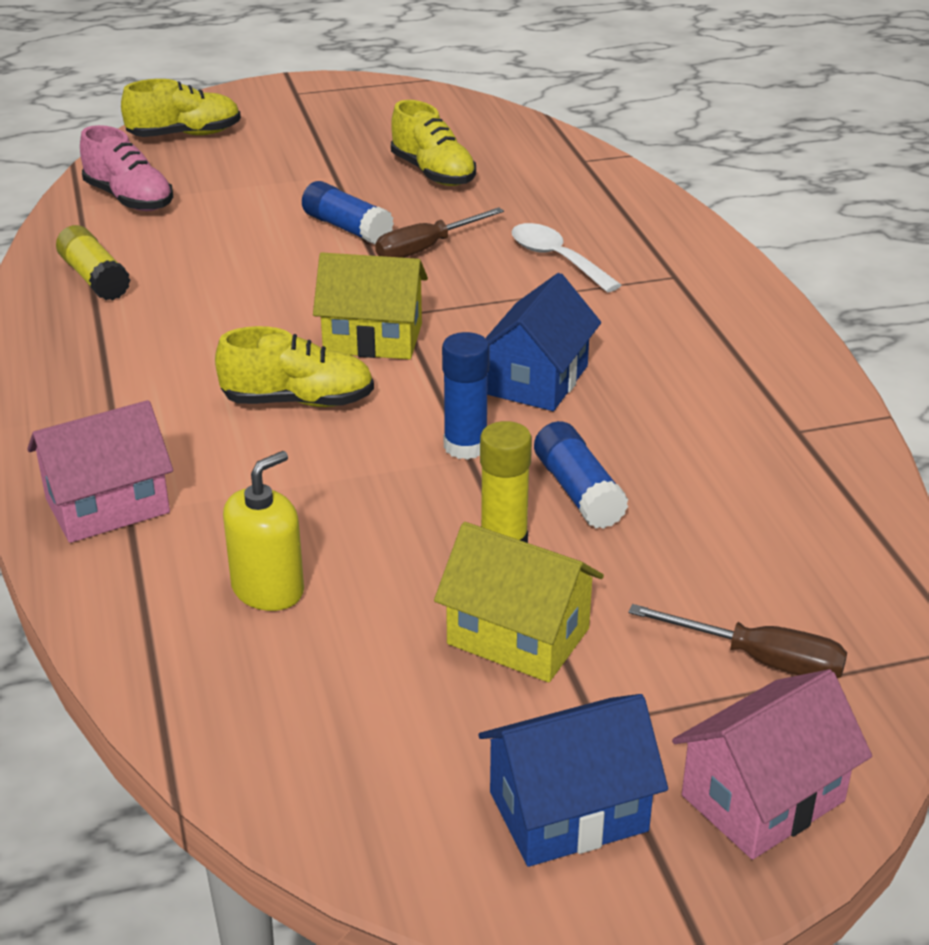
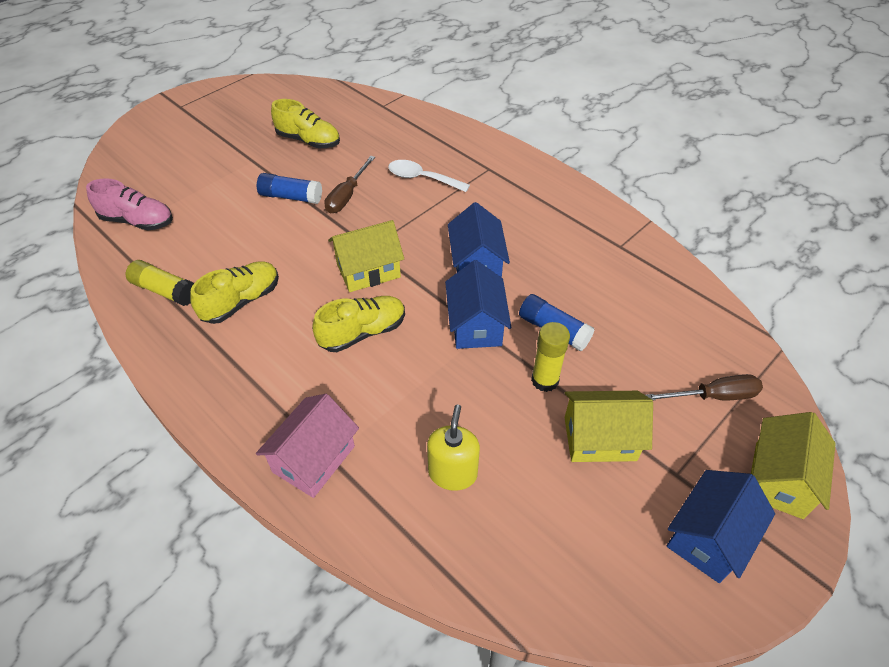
camera: 30 degrees left, 15 degrees up
yellow shoe [121,79,241,137] -> yellow shoe moved to [190,261,279,324]
blue glue stick [442,332,490,460] -> blue house [445,260,511,349]
pink house [672,669,872,860] -> yellow house [751,412,836,519]

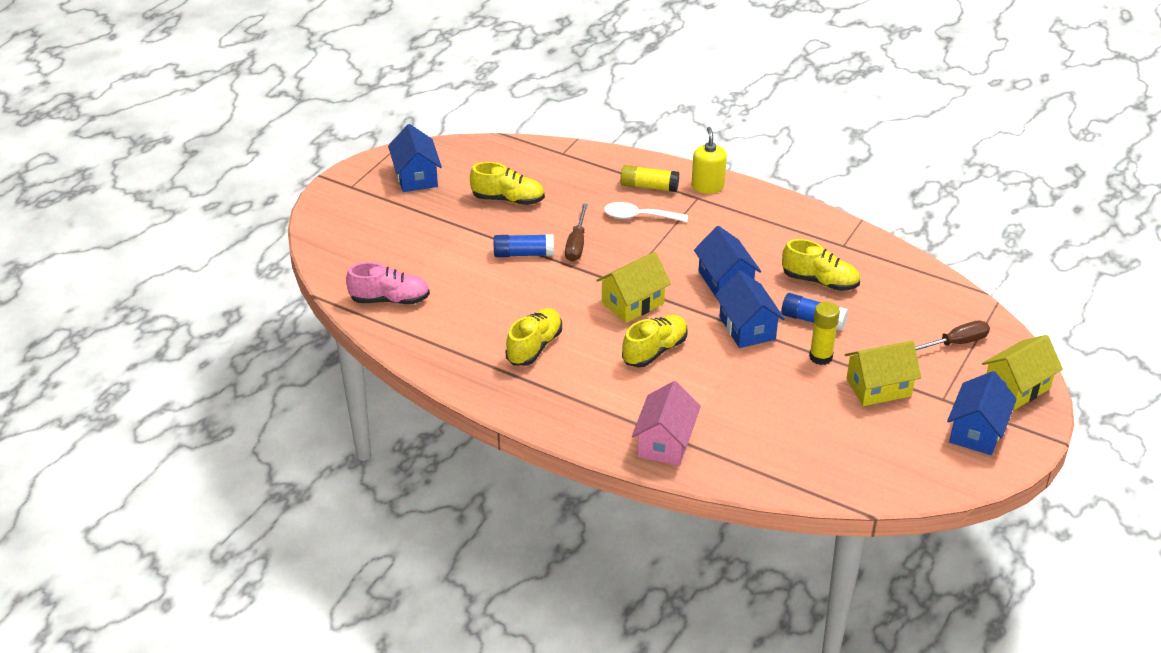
camera: 15 degrees left, 10 degrees down
yellow glue stick [126,260,194,306] -> yellow glue stick moved to [620,165,679,192]
yellow soap dispenser [427,405,480,491] -> yellow soap dispenser moved to [692,127,727,194]
yellow house [751,412,836,519] -> yellow house turned 45 degrees clockwise [982,335,1063,410]
none -> blue house [388,124,442,192]
none -> yellow shoe [782,239,860,291]

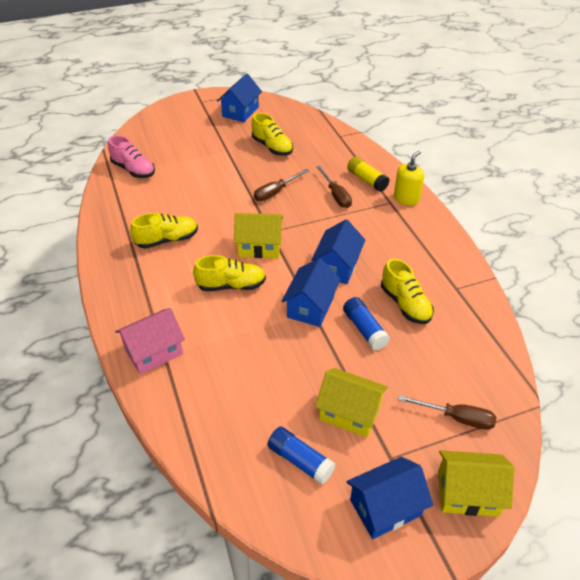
camera: 40 degrees right, 5 degrees up
blue glue stick [494,234,554,257] -> blue glue stick moved to [268,427,335,485]
white spoon [604,202,688,222] -> brown screwdriver [317,166,352,208]
yellow glue stick [809,302,840,365] -> none

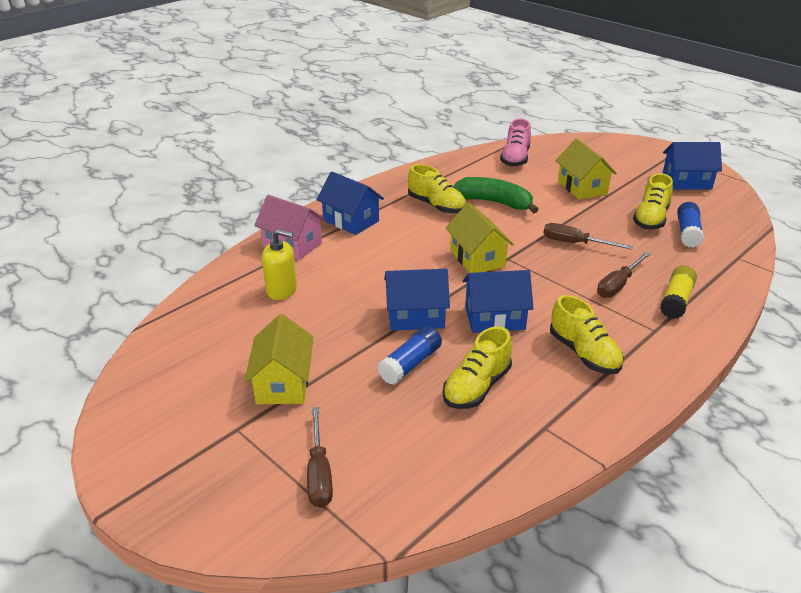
camera: 65 degrees right, 10 degrees down
yellow shoe [193,255,266,291] -> yellow shoe moved to [550,295,624,374]
blue glue stick [268,427,335,485] -> blue glue stick moved to [677,202,704,247]
blue house [346,457,433,539] -> blue house moved to [316,171,384,235]
yellow soap dispenser [394,150,424,206] -> yellow soap dispenser moved to [262,229,297,300]
yellow house [438,450,514,517] -> yellow house moved to [555,139,617,200]
none -> green banana [452,177,539,213]

